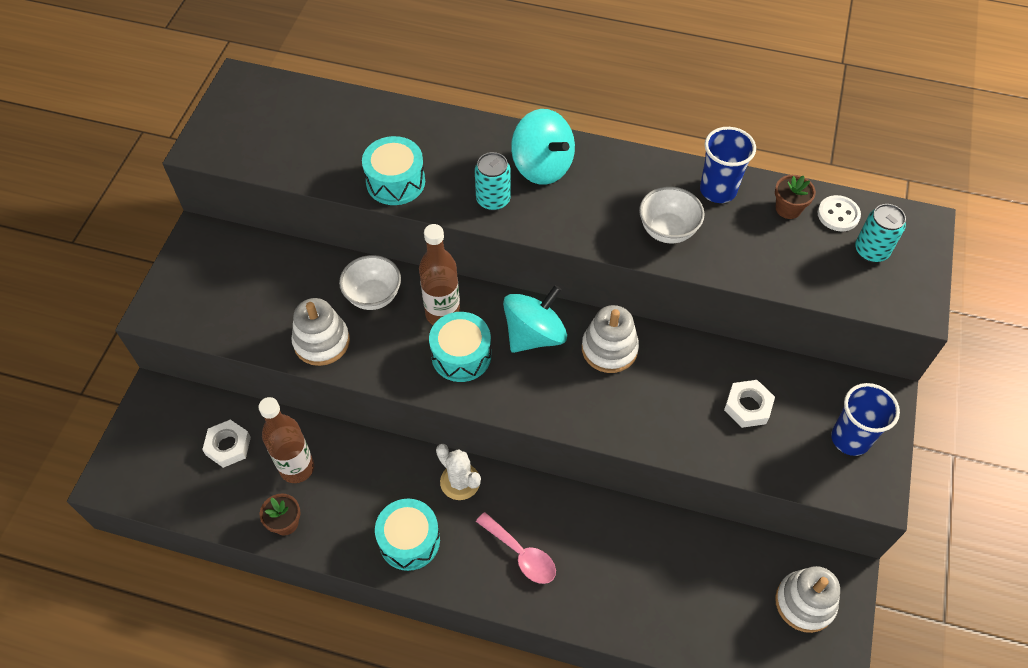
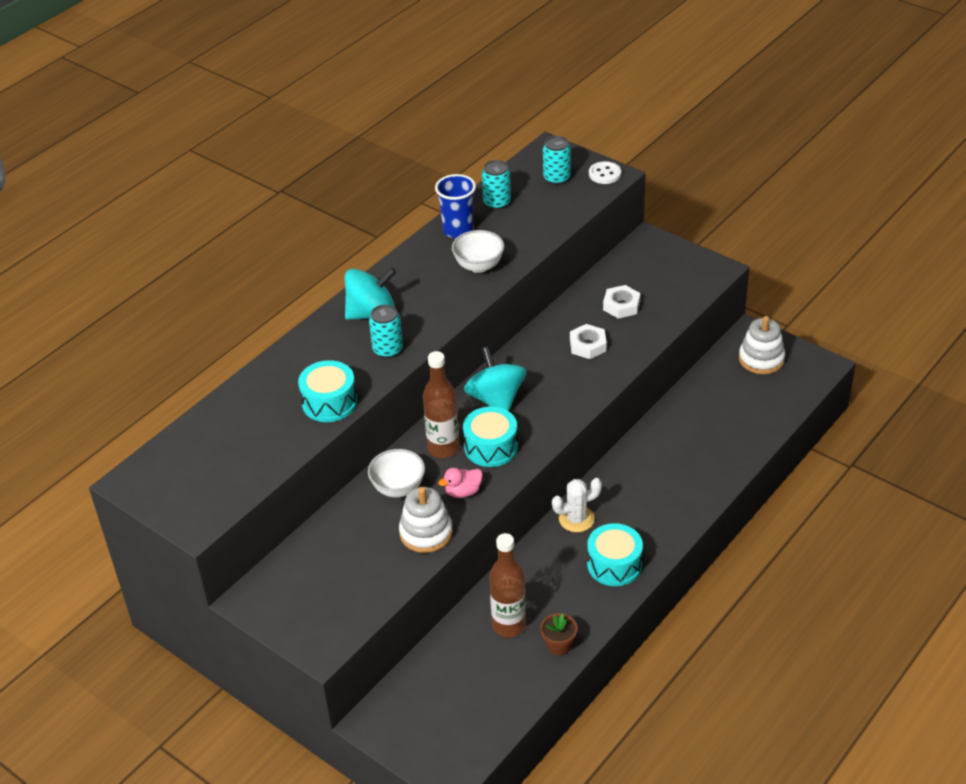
camera: 65 degrees left, 15 degrees down
white nut [202,420,251,468] -> white nut moved to [570,324,607,359]
pink spoon [476,512,556,584] -> none
white stacking toy [582,305,639,373] -> none
brown flower pot [775,175,816,219] -> turquoise can [482,160,511,210]
white button [817,195,861,231] -> white button moved to [589,161,621,184]
blue cup [831,383,900,456] -> none
none -> pink duck [438,468,483,498]

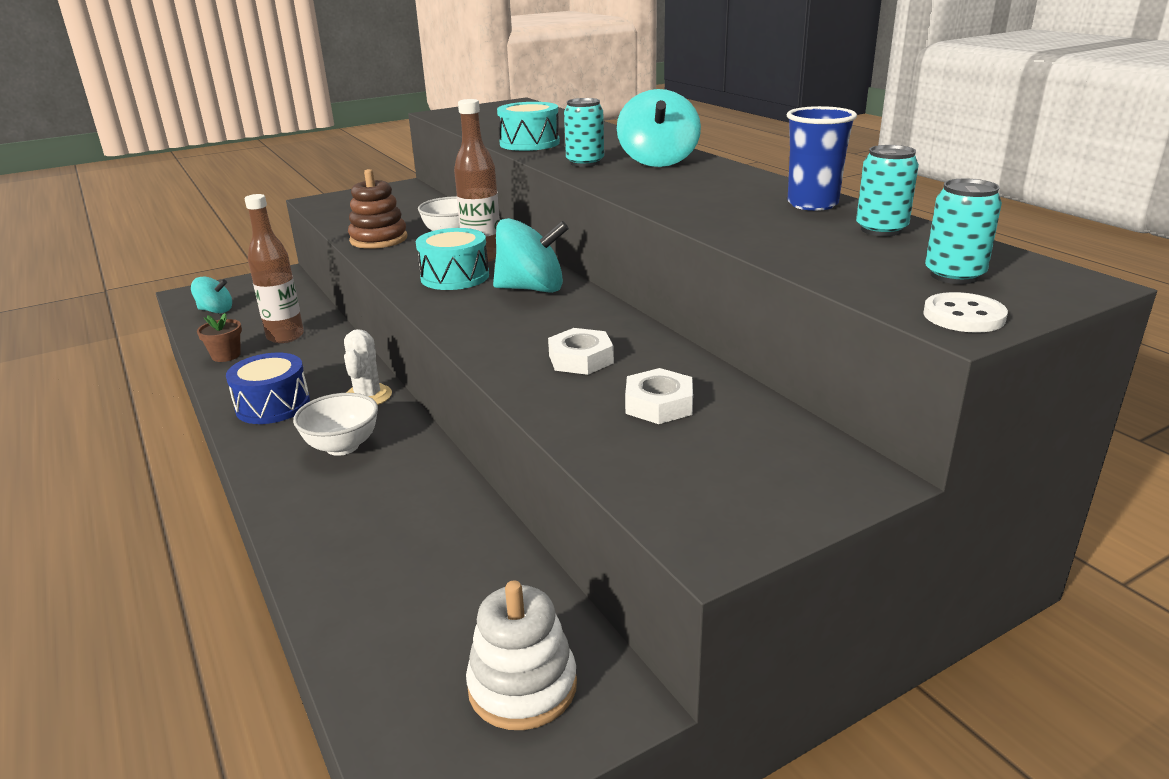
camera: 110 degrees right, 15 degrees down
white stacking toy [399,487,453,553] -> brown stacking toy [348,169,407,249]
pink duck [438,468,483,498] -> none
white bowl [452,230,504,273] -> white bowl moved to [293,393,378,456]
turquoise drum [587,523,643,586] -> blue drum [226,353,310,424]
none -> turquoise spinning top [191,276,232,313]

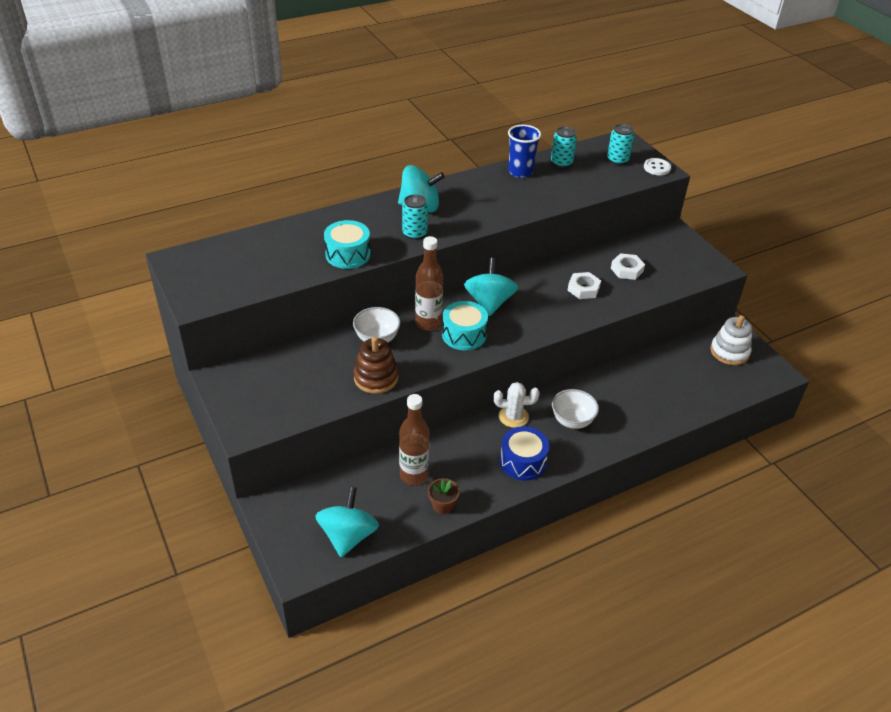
camera: 90 degrees left, 15 degrees up
turquoise spinning top [191,276,232,313] -> turquoise spinning top [315,487,379,557], size x1.64

